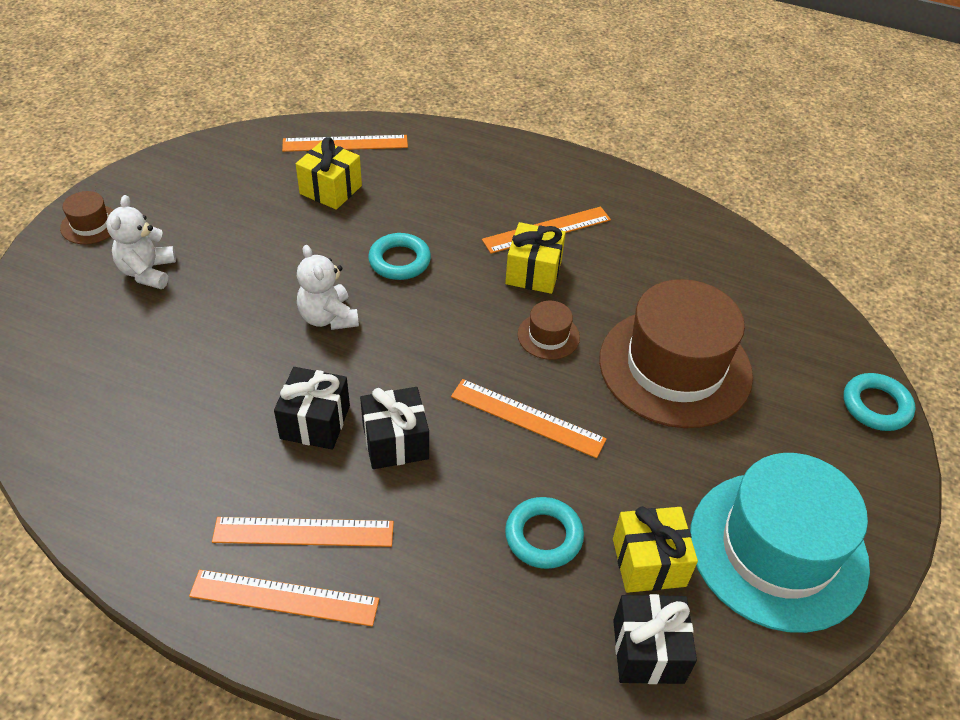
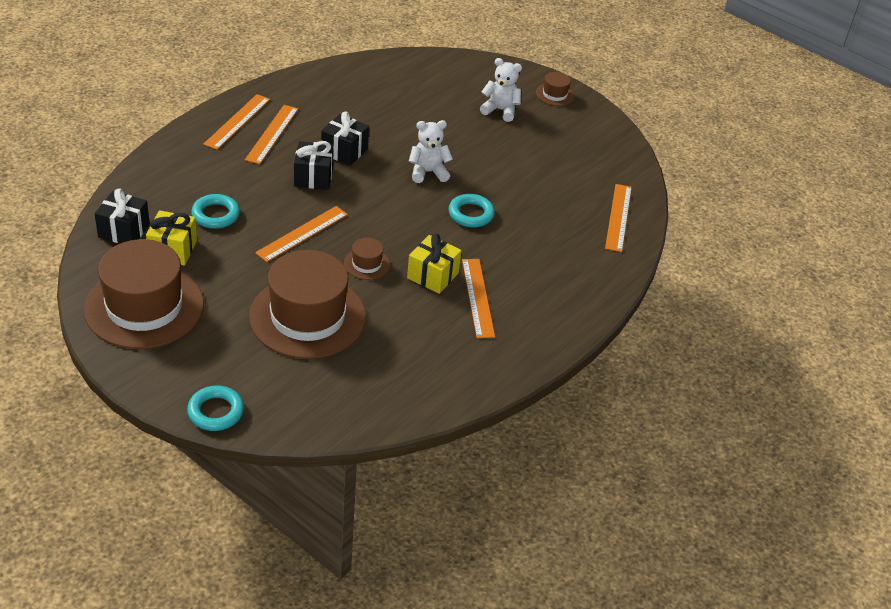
camera: 105 degrees right, 5 degrees down
yellow gift [296,137,362,210] -> none
turquoise hat [690,453,870,633] -> brown hat [84,239,204,349]

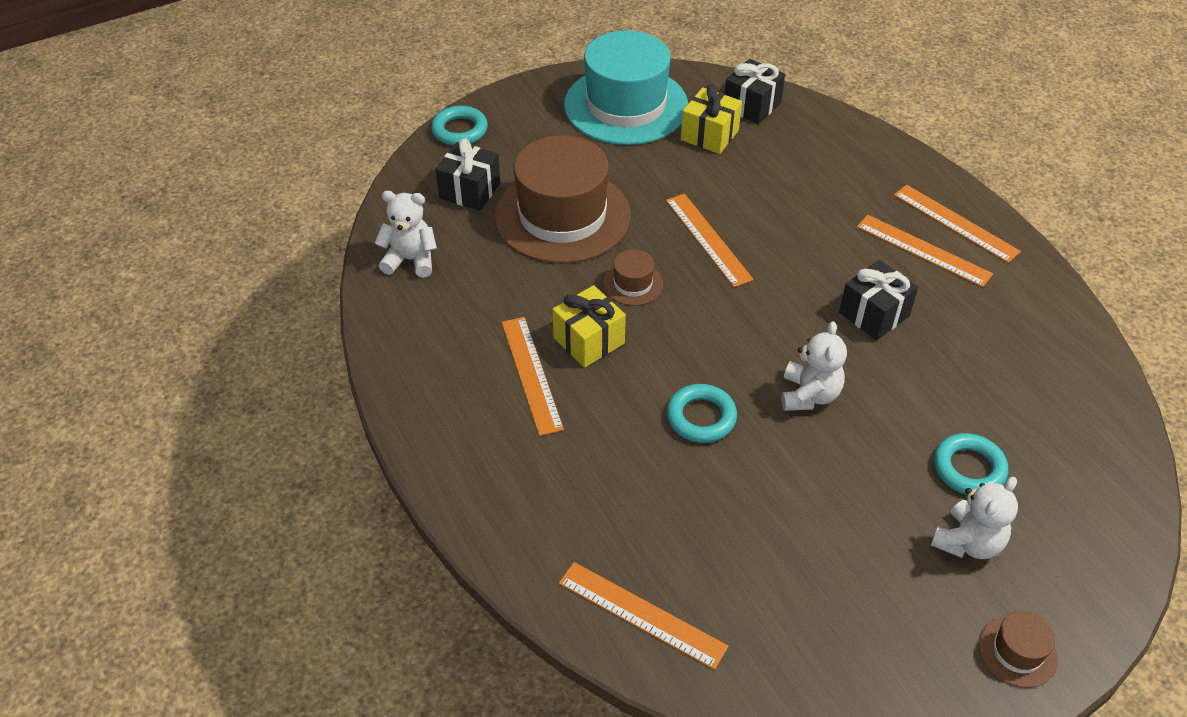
camera: 115 degrees right, 5 degrees up
brown hat [84,239,204,349] -> turquoise hat [564,30,688,145]
turquoise ring [191,194,240,229] -> turquoise ring moved to [934,433,1008,495]
black gift [294,141,334,190] -> black gift moved to [435,138,500,211]
orange ruler [462,259,495,338] -> orange ruler turned 60 degrees clockwise [501,317,564,436]
none -> white teddy bear [375,191,437,278]

